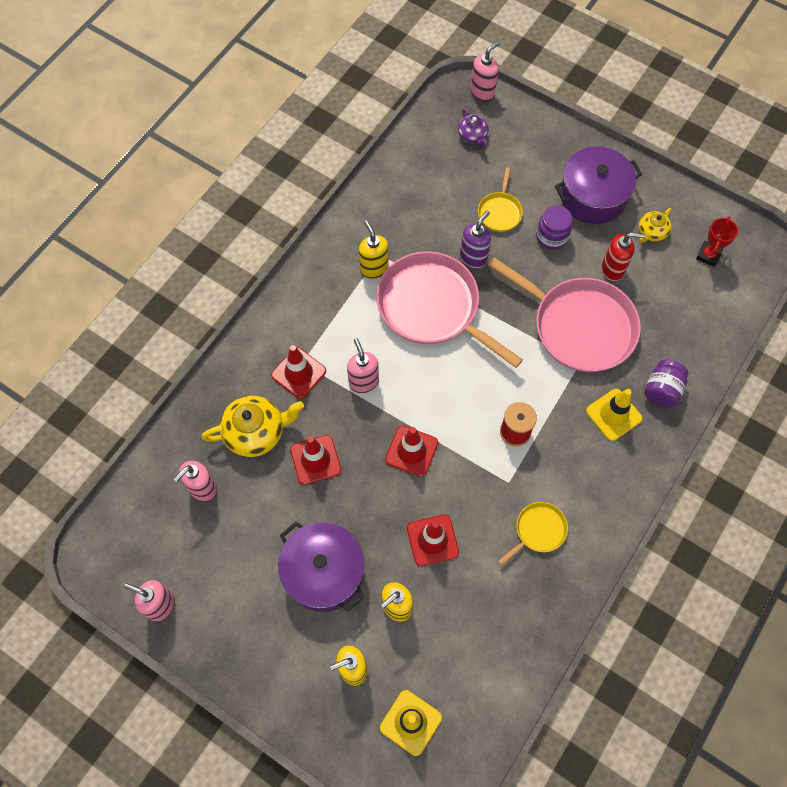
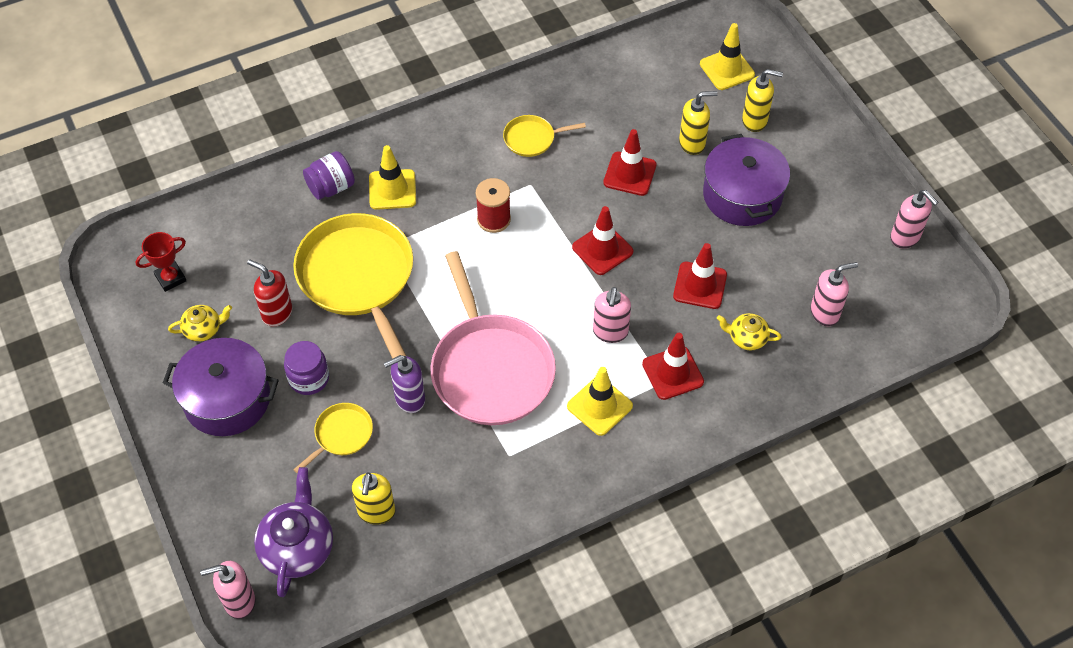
camera: 150 degrees left, 10 degrees down
yellow teapot [201,396,304,457] -> yellow teapot [717,313,782,350], size x0.56
yellow soap dispenser [359,220,388,279] -> yellow soap dispenser moved to [352,472,395,525]
purple teapot [458,108,489,147] -> purple teapot [254,467,333,597], size x1.78
pink pan [488,257,641,372] -> yellow pan [293,213,413,359]
none -> yellow traffic cone [567,367,633,436]

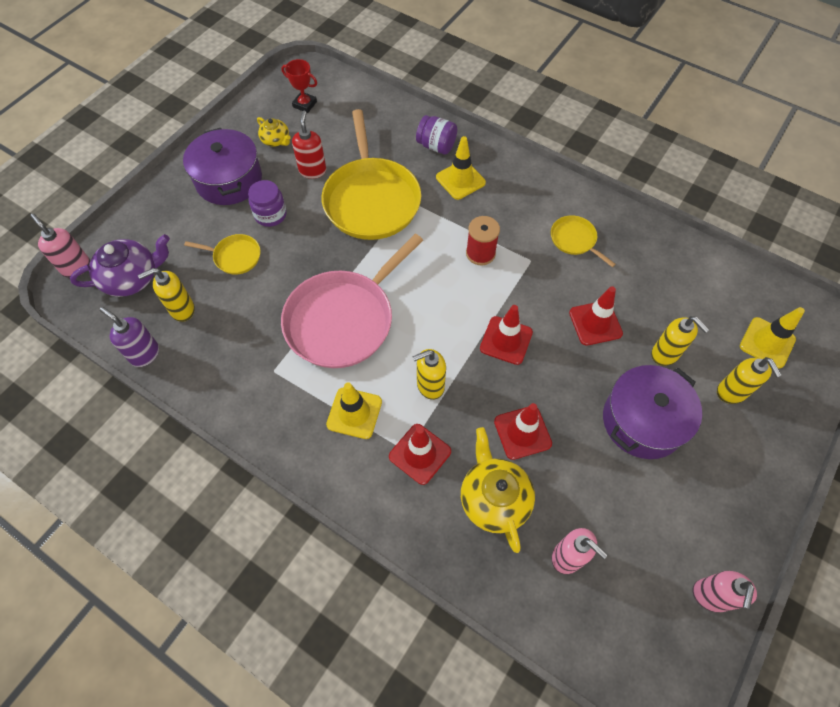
camera: 60 degrees right, 5 degrees up
yellow pan [293,213,413,359] -> yellow pan turned 135 degrees clockwise [322,109,421,240]
purple soap dispenser [384,355,425,413] -> purple soap dispenser moved to [100,307,159,367]
pink soap dispenser [593,287,631,343] -> yellow soap dispenser [412,349,446,400]
yellow teapot [717,313,782,350] -> yellow teapot [461,427,535,553], size x1.78

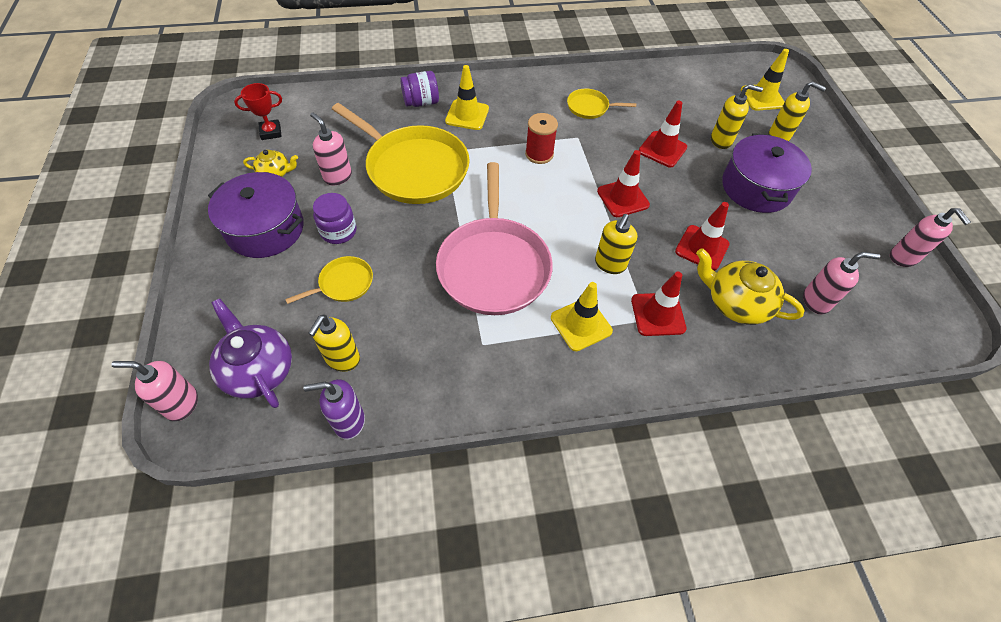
camera: 45 degrees left, 5 degrees down
purple teapot [70,234,170,297] -> purple teapot turned 60 degrees counterclockwise [209,299,292,408]
red soap dispenser [292,111,326,179] -> pink soap dispenser [310,112,352,186]

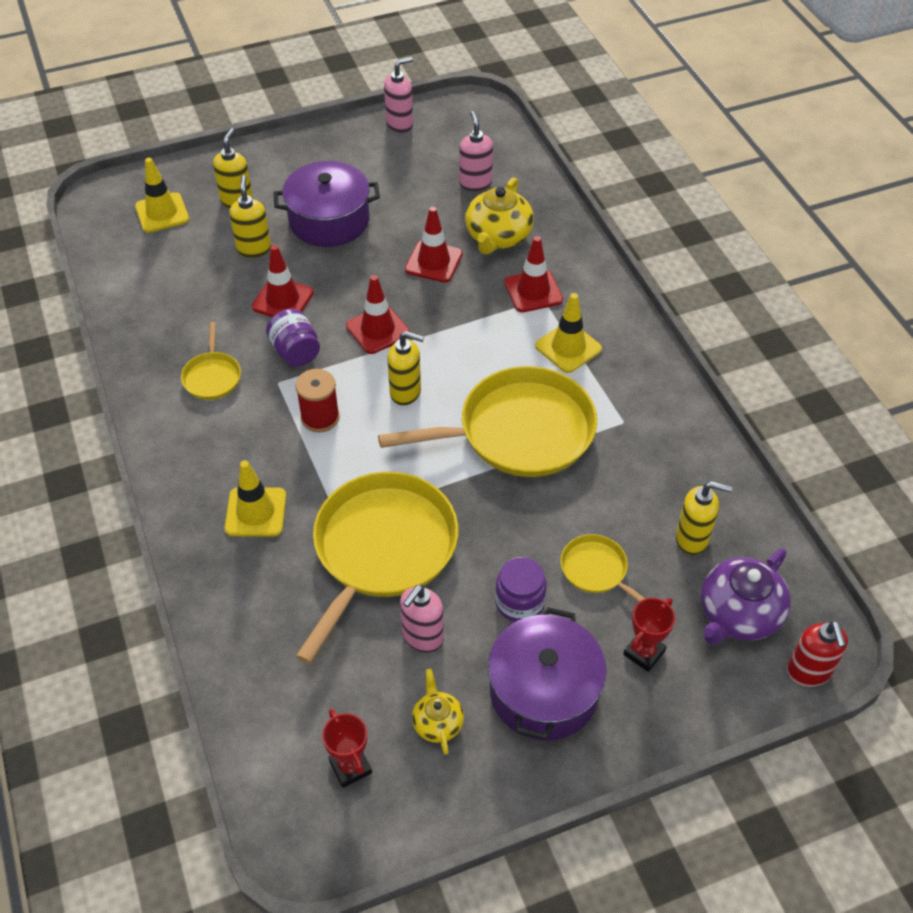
camera: 100 degrees left, 5 degrees down
pink soap dispenser [111,361,198,421] -> red soap dispenser [787,620,848,687]
purple soap dispenser [303,379,365,439] -> none
purple jar [400,71,439,107] -> purple jar moved to [266,309,320,366]
pink pan [436,162,553,315] -> yellow pan [378,366,597,477]
yellow soap dispenser [595,214,637,274] -> yellow soap dispenser moved to [387,331,424,406]
none -> red trophy [623,598,675,672]

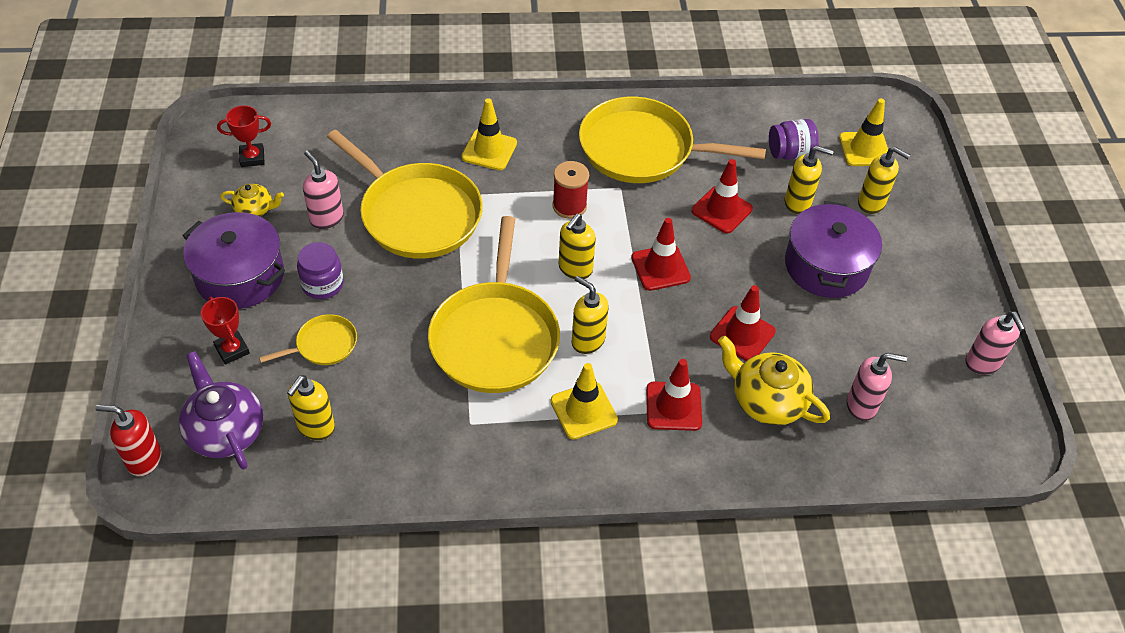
camera: 105 degrees right, 0 degrees up
yellow pan [181,322,241,400] -> yellow pan [579,97,766,183], size x2.18
purple jar [266,309,320,366] -> purple jar moved to [769,119,819,160]
none -> yellow soap dispenser [572,276,609,354]

